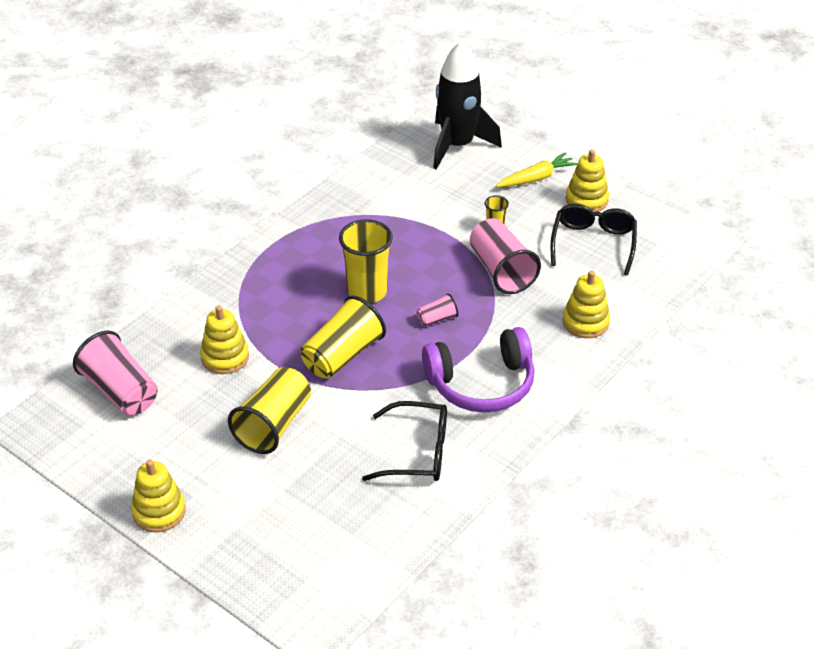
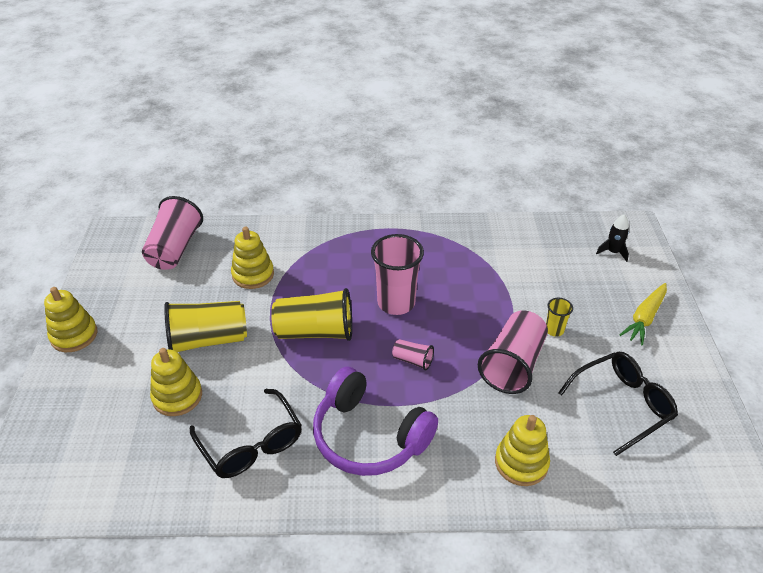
camera: 50 degrees right, 0 degrees up
yellow cup [339,219,393,303] -> pink cup [371,234,424,315]
black rocket [433,42,502,169] -> black rocket [596,214,629,262], size x0.40
yellow carrot [496,152,578,187] -> yellow carrot turned 105 degrees clockwise [620,283,667,346]
yellow stacking toy [566,149,609,212] -> yellow stacking toy moved to [150,348,202,416]

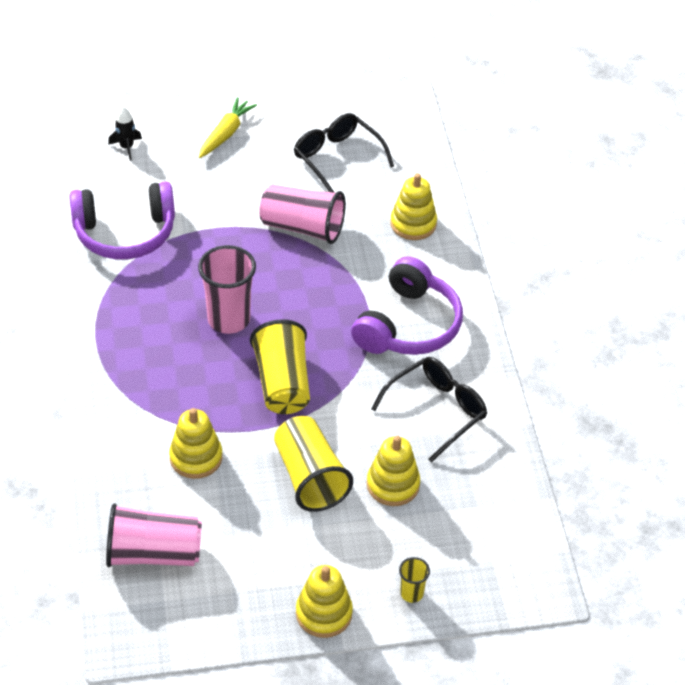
camera: 100 degrees left, 5 degrees up
pink cup [392,339,434,371] -> none
yellow cup [546,298,573,337] -> yellow cup moved to [399,557,430,603]
yellow carrot [620,283,667,346] -> yellow carrot turned 90 degrees counterclockwise [199,97,257,158]
none -> purple headphones [70,182,175,259]

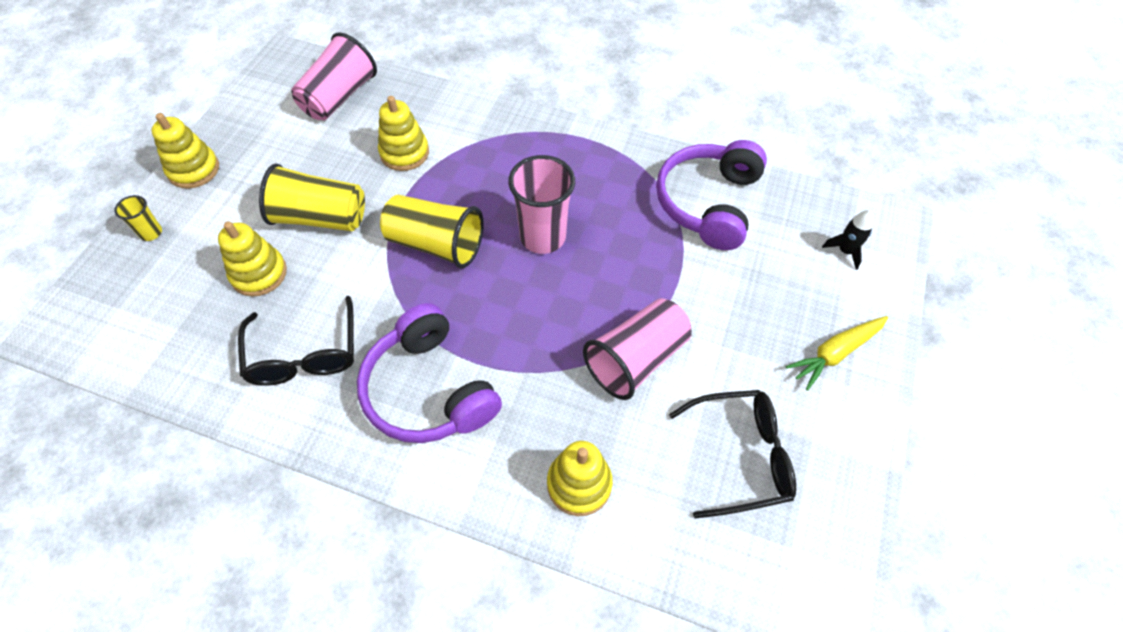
camera: 120 degrees right, 10 degrees up
yellow carrot [199,97,257,158] -> yellow carrot turned 90 degrees clockwise [786,316,888,390]

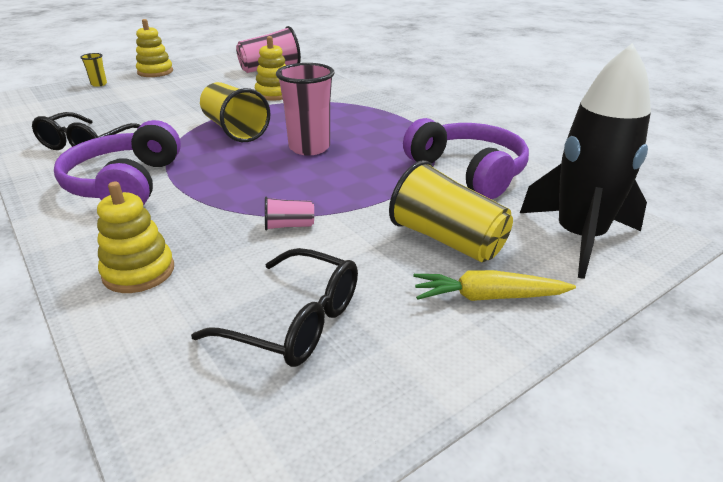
camera: 35 degrees right, 25 degrees down
yellow stacking toy [218,221,287,296] -> none
yellow cup [259,164,365,231] -> yellow cup moved to [389,160,513,262]
pink cup [583,298,692,400] -> pink cup [265,197,314,231], size x0.48
purple headphones [656,140,767,250] -> purple headphones turned 90 degrees clockwise [403,118,529,199]
black rocket [822,210,874,270] -> black rocket [520,43,651,279], size x2.49

